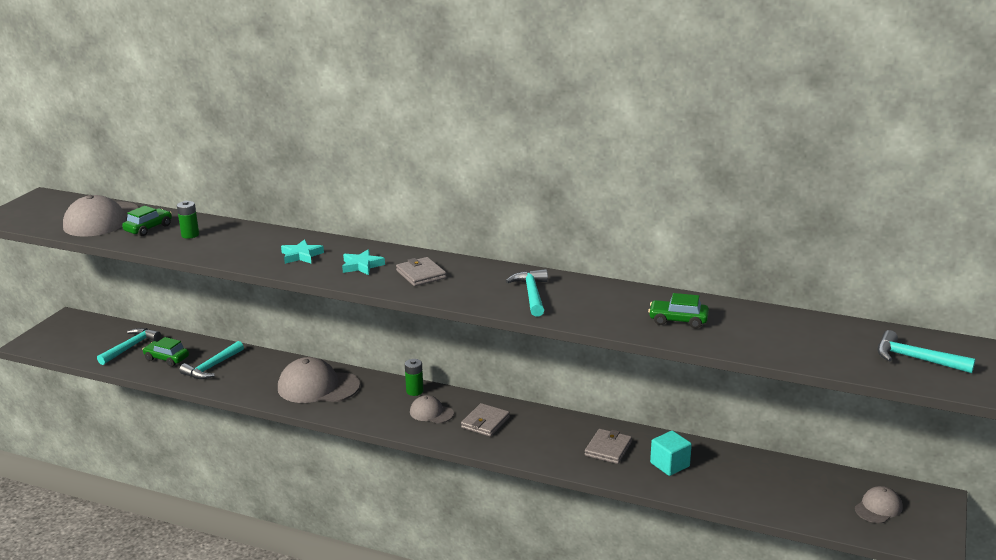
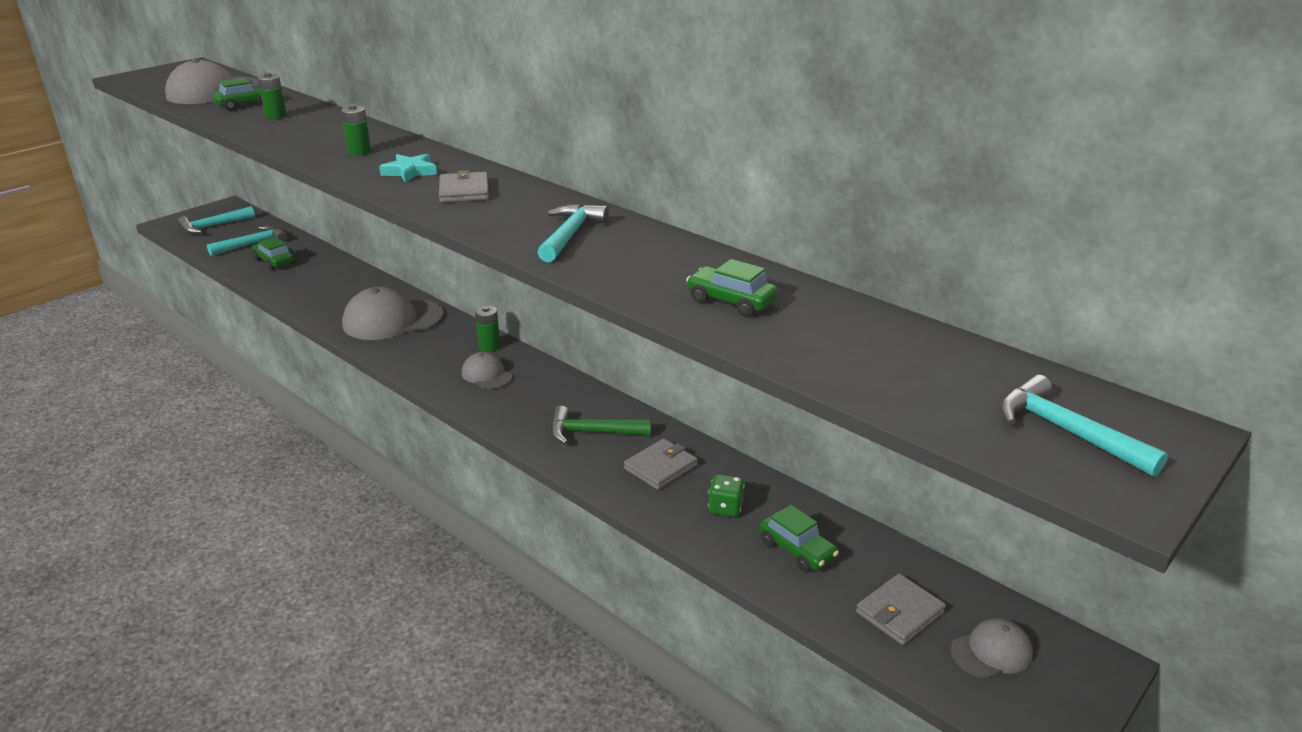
camera: 20 degrees right, 5 degrees up
turquoise hammer [179,341,244,379] -> turquoise hammer moved to [177,206,255,234]
grey cap [278,357,360,403] -> grey cap turned 45 degrees counterclockwise [342,287,443,340]
turquoise star [281,239,324,264] -> green battery [341,105,371,155]
grey wallet [461,403,510,437] -> grey wallet moved to [856,574,946,645]
turquoise cube [650,431,692,476] -> green dice [708,474,744,517]
none -> green hammer [551,406,651,445]
none -> green car [759,505,839,572]

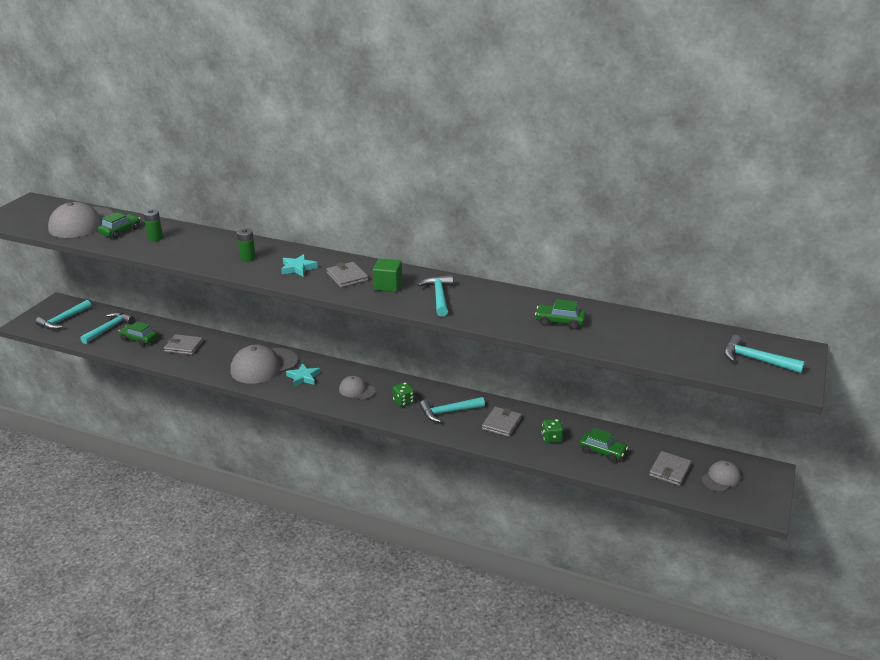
camera: 20 degrees left, 0 degrees up
green battery [475,306,500,352] -> none
green hammer [551,406,651,445] -> turquoise hammer [420,397,485,423]
none -> grey wallet [164,334,203,355]
none -> turquoise star [286,363,320,387]
none -> green cube [373,258,402,292]
none -> green dice [393,382,414,407]

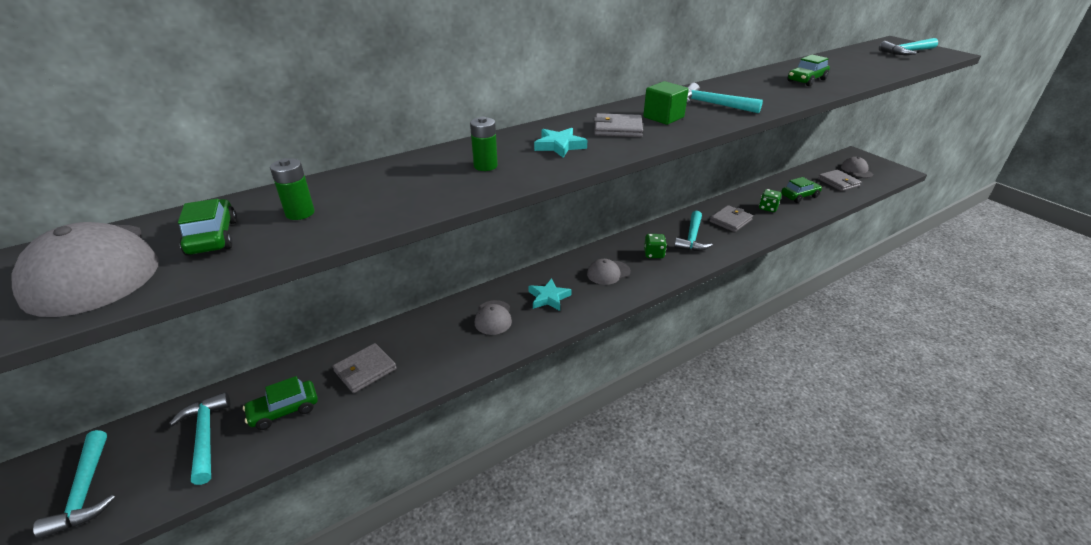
camera: 55 degrees left, 5 degrees up
grey cap [230,345,298,384] -> grey cap [475,300,512,335], size x0.53
grey wallet [482,407,522,437] -> grey wallet turned 75 degrees clockwise [709,205,753,232]

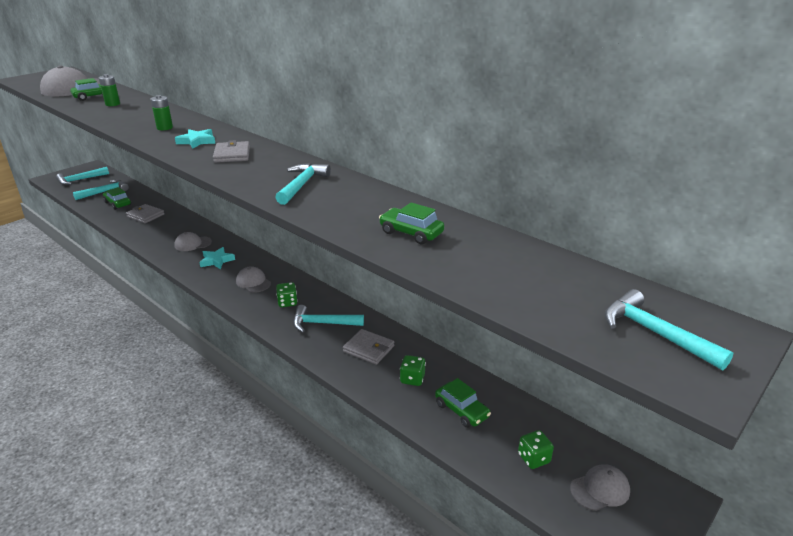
camera: 75 degrees right, 5 degrees down
green cube [643,81,689,125] -> none
grey wallet [818,170,861,191] -> green dice [518,430,554,469]

